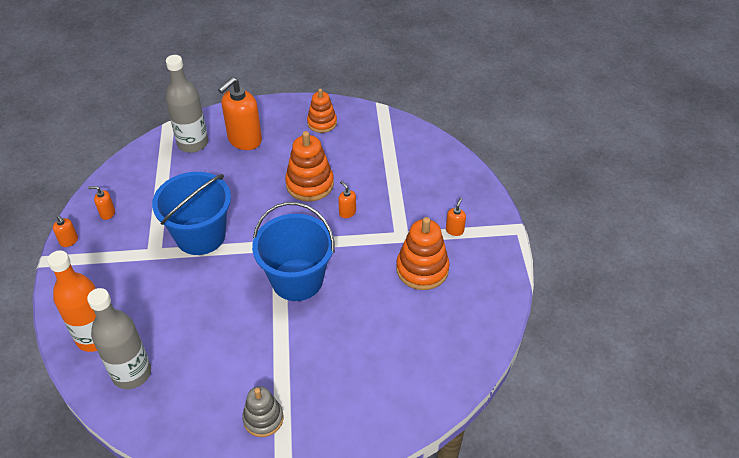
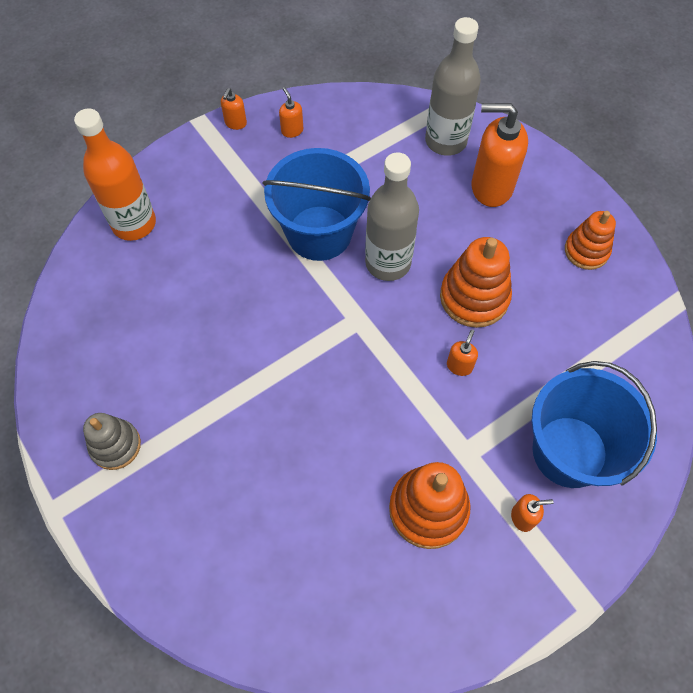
camera: 60 degrees right, 15 degrees up
grey bottle [87,288,151,389] -> grey bottle moved to [365,153,419,281]
blue bucket [252,202,335,301] -> blue bucket moved to [531,361,657,488]

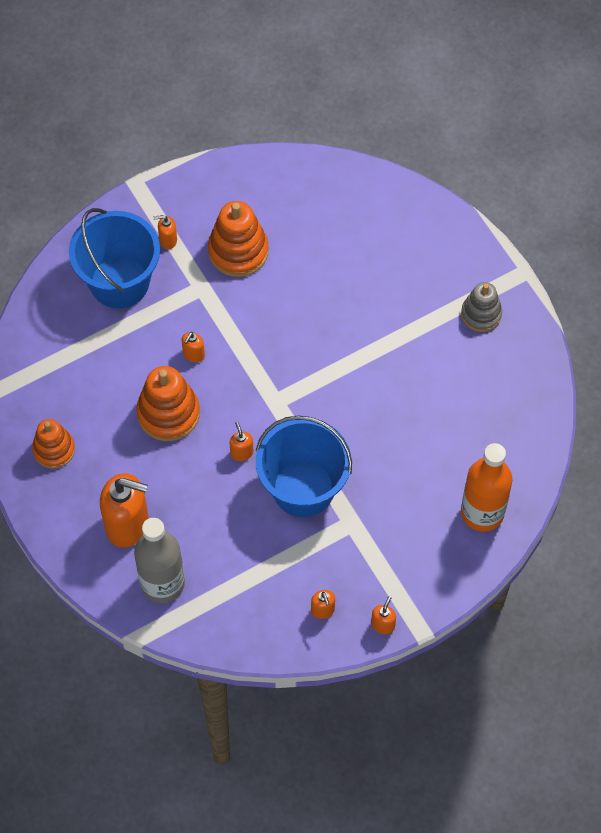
camera: 175 degrees left, 0 degrees up
grey bottle [365,153,419,281] -> orange soap dispenser [230,422,253,461]

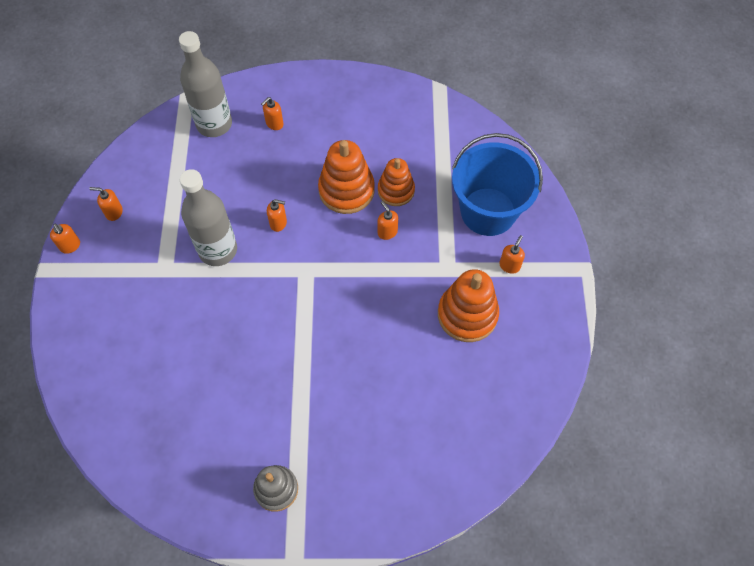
camera: 120 degrees right, 0 degrees up
orange stacking toy [32,419,75,469] -> orange stacking toy moved to [378,158,415,206]
orange soap dispenser [100,473,149,548] -> orange soap dispenser [261,97,284,130], size x0.45
blue bucket [256,415,352,517] -> grey bottle [180,169,237,266]
orange bottle [461,443,512,532] -> none

